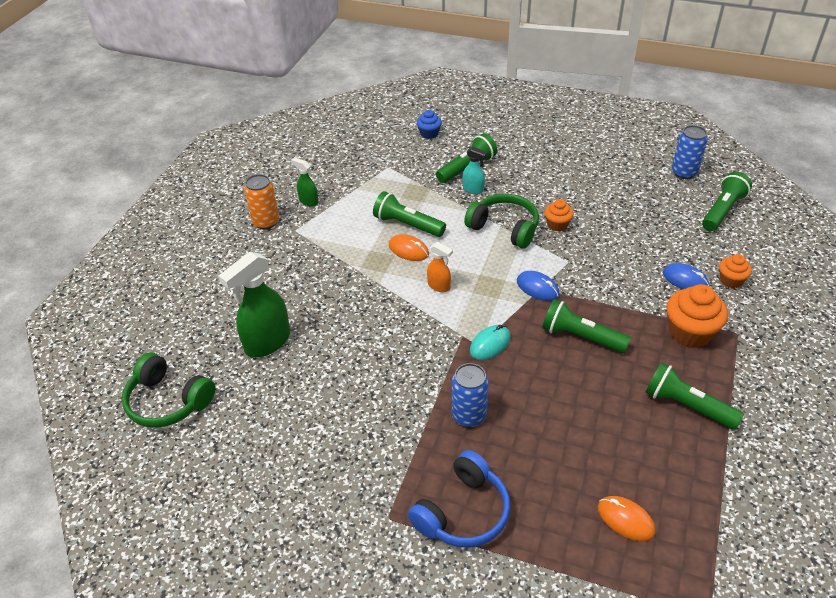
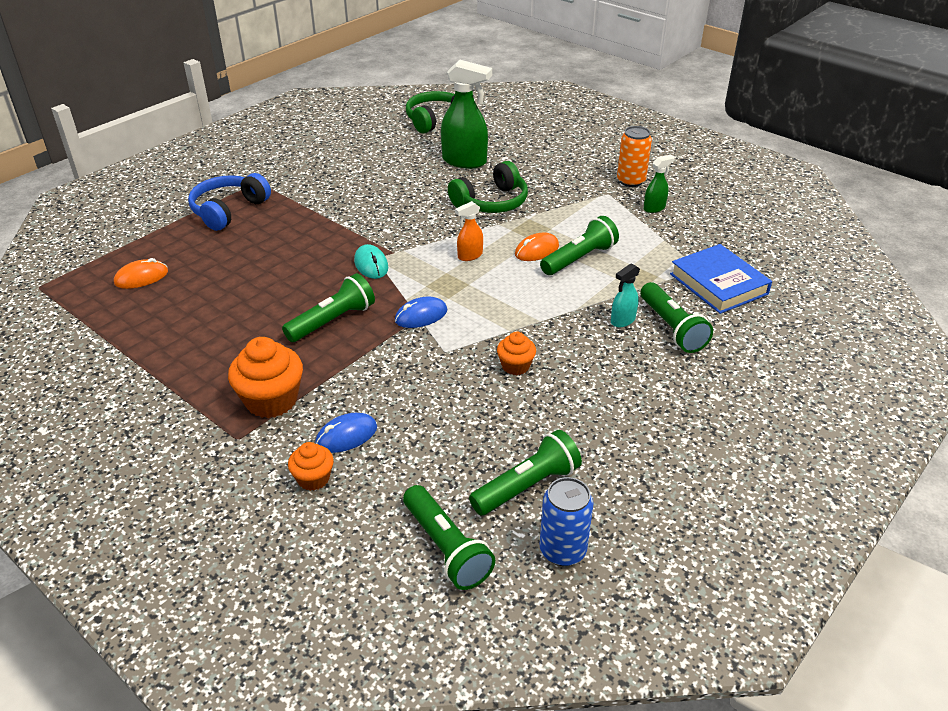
camera: 110 degrees right, 5 degrees down
green spray bottle [219,252,290,357] -> green spray bottle turned 135 degrees clockwise [441,60,492,169]
blue headphones [408,450,510,547] -> blue headphones turned 60 degrees clockwise [188,173,271,231]
blue cupcake [417,110,442,139] -> none
blue can [452,363,489,427] -> none
green headphones [464,194,539,248] -> green headphones moved to [448,161,528,213]
green flashlight [645,362,744,430] -> green flashlight moved to [469,430,582,516]
none -> blue book [670,244,772,314]

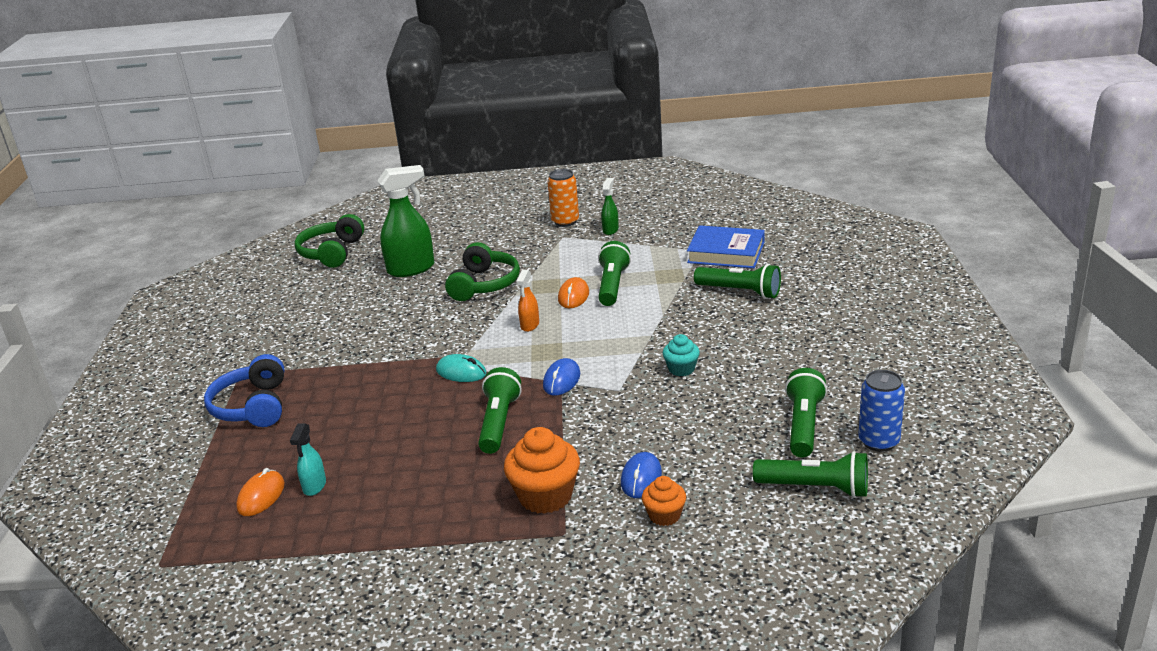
camera: 40 degrees left, 10 degrees down
orange cupcake [497,332,536,375] -> turquoise cupcake [663,334,700,376]
turquoise spray bottle [611,263,640,327] -> turquoise spray bottle moved to [290,423,326,496]

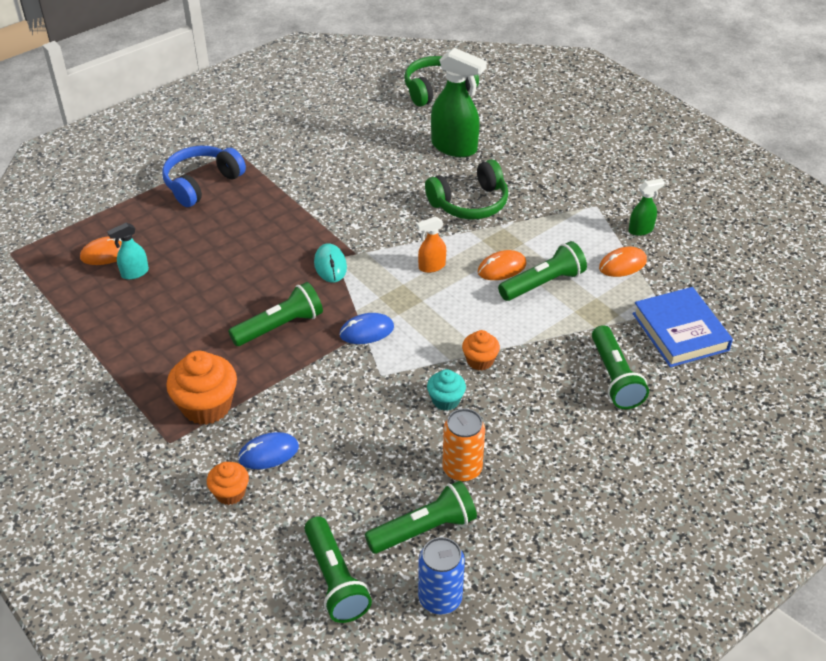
camera: 50 degrees right, 15 degrees up
orange can [547,169,579,227] -> orange can moved to [442,408,485,482]
none -> orange cupcake [462,330,500,370]
none -> orange mouse [599,247,647,277]

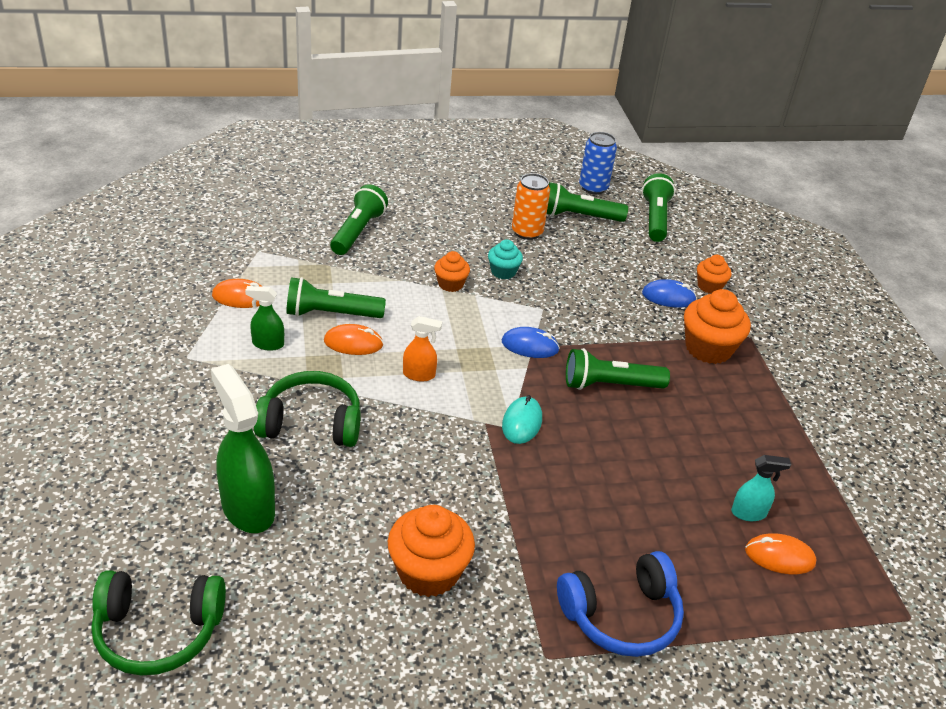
camera: 155 degrees left, 5 degrees down
green spray bottle [628,178,665,236] -> green spray bottle moved to [245,286,284,351]
blue book [632,287,733,367] -> none
none -> orange cupcake [388,505,475,597]

